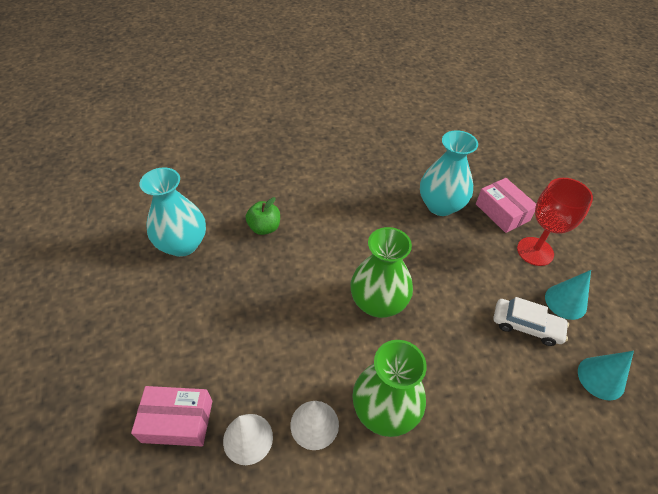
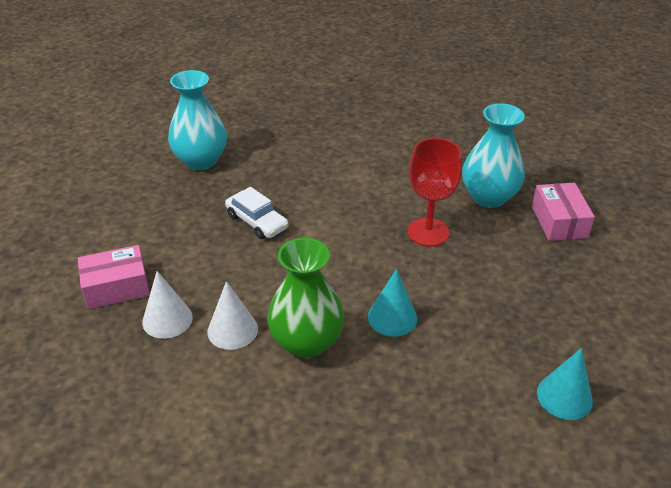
camera: 25 degrees right, 10 degrees down
pink box [131,386,212,447] -> pink box turned 45 degrees counterclockwise [78,245,150,309]
green apple [246,197,280,235] -> none
green vase [350,227,413,318] -> none
white car [493,297,569,346] -> white car moved to [225,187,288,239]
red goblet [517,178,593,266] -> red goblet moved to [407,138,462,247]
turquoise cone [545,270,591,320] -> turquoise cone moved to [368,269,417,337]

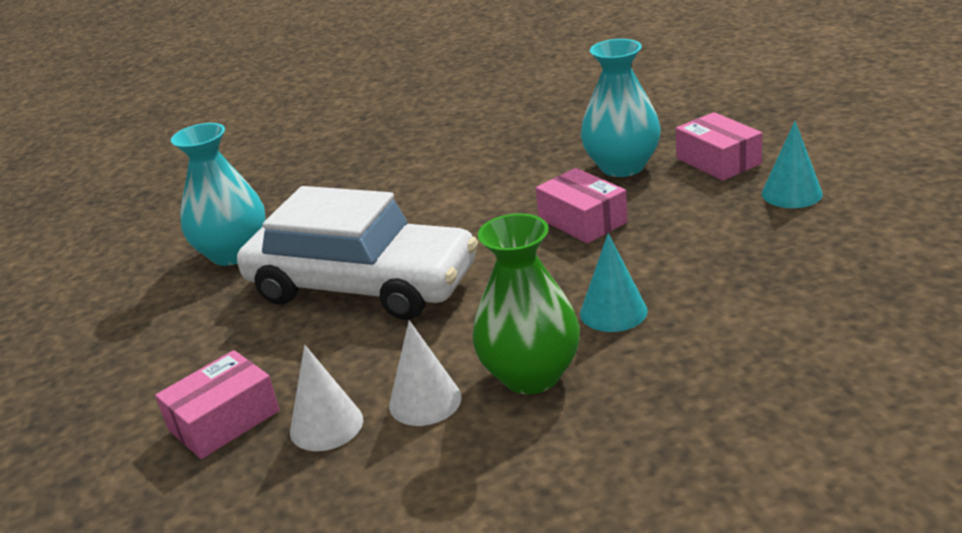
camera: 20 degrees left, 10 degrees down
white car [225,187,288,239] -> white car [237,186,478,320], size x2.32
red goblet [407,138,462,247] -> pink box [536,168,628,244]
turquoise cone [537,348,593,420] -> turquoise cone moved to [762,121,823,208]

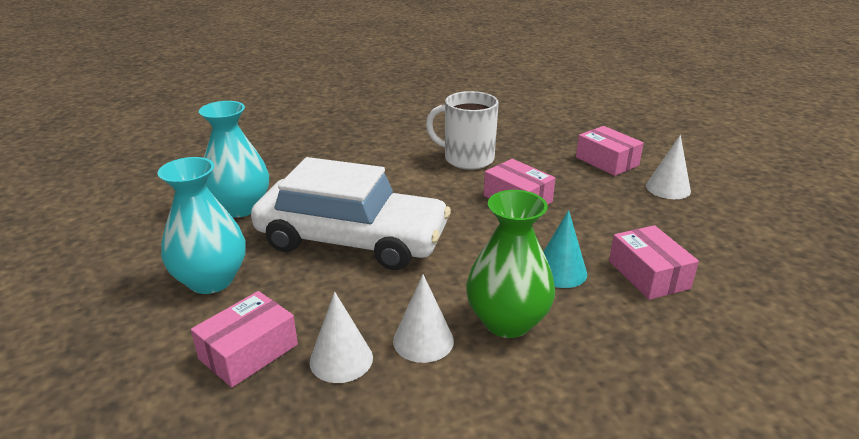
camera: 10 degrees left, 0 degrees up
turquoise vase [581,39,661,177] -> turquoise vase moved to [157,157,246,294]
turquoise cone [762,121,823,208] -> white cone [646,135,691,199]
none -> white mug [426,91,499,170]
none -> pink box [609,225,699,300]

